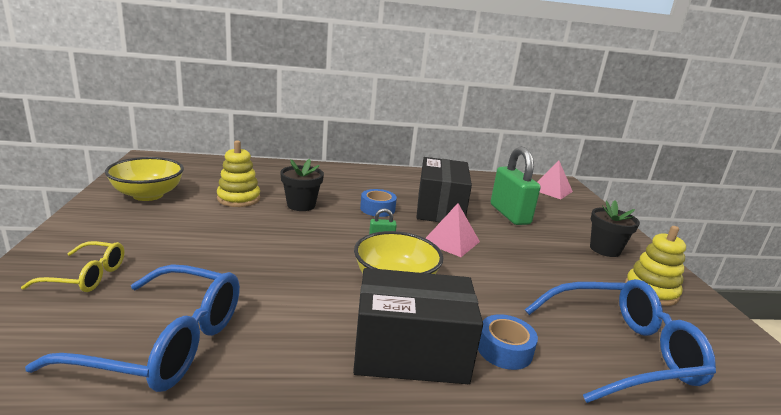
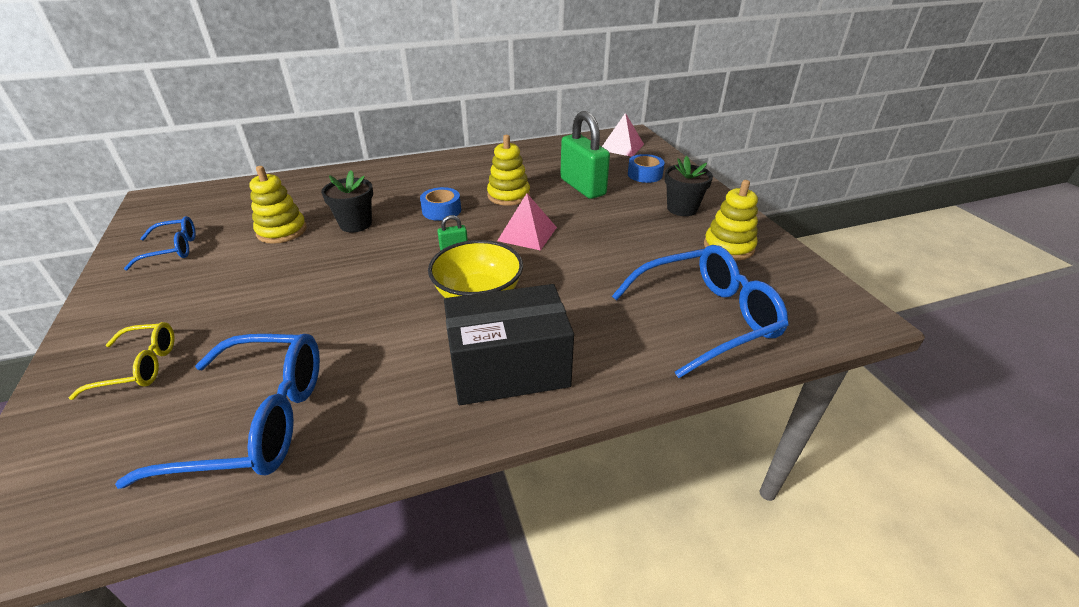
camera: 10 degrees left, 15 degrees up
yellow bowl [105,157,184,201] -> blue glasses [124,216,196,270]
black box [416,157,472,222] -> yellow stacking toy [487,135,530,206]
blue tape [478,314,538,370] -> blue tape moved to [628,154,665,183]

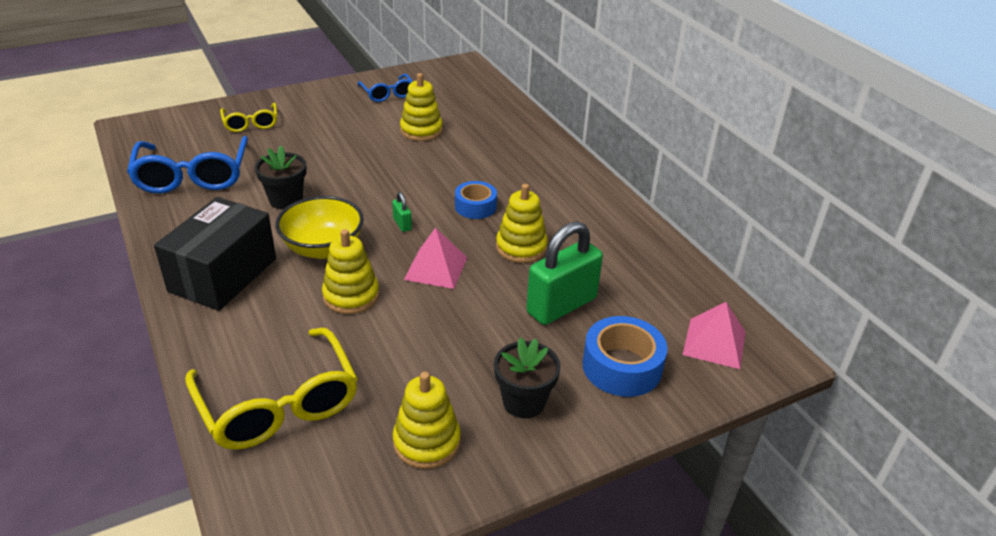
camera: 80 degrees right, 0 degrees up
black flower pot [321,170,373,232] -> black flower pot moved to [255,146,307,209]
black box [444,284,574,405] -> black box turned 45 degrees clockwise [154,197,276,311]
blue glasses [612,245,789,378] -> yellow glasses [185,328,358,450]
blue tape [628,154,665,183] -> blue tape [582,316,667,397], size x1.51
none -> yellow stacking toy [322,229,379,314]

